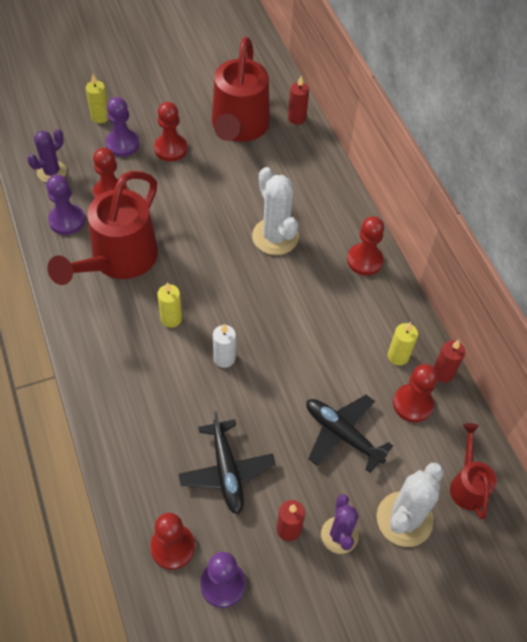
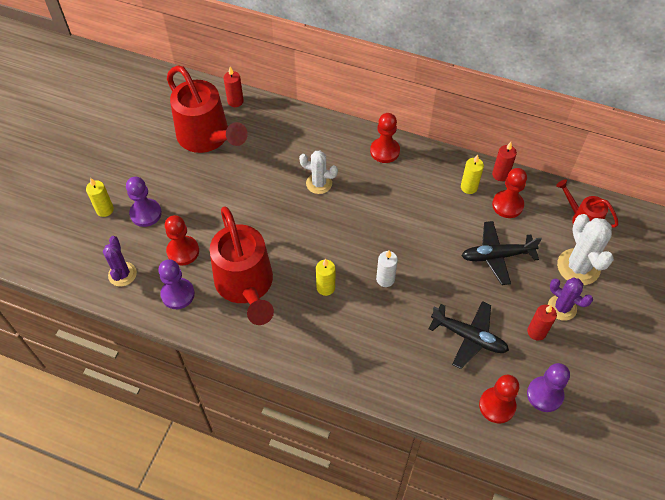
camera: 45 degrees left, 0 degrees up
red pawn [154,102,188,162] -> none
white cactus [252,167,299,255] -> white cactus [299,151,338,194], size x0.66

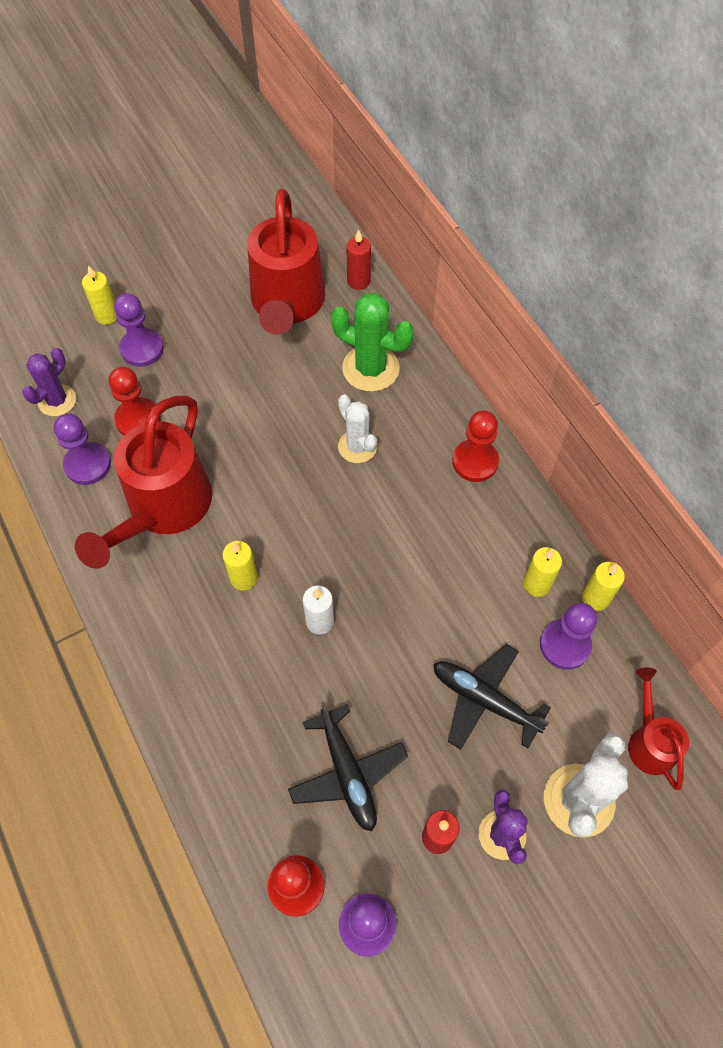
camera: 40 degrees right, 5 degrees up
red candle [492,142,517,181] -> yellow candle [582,562,625,611]
red pawn [492,168,527,218] -> purple pawn [540,603,597,670]
none -> green cactus [331,293,414,392]

